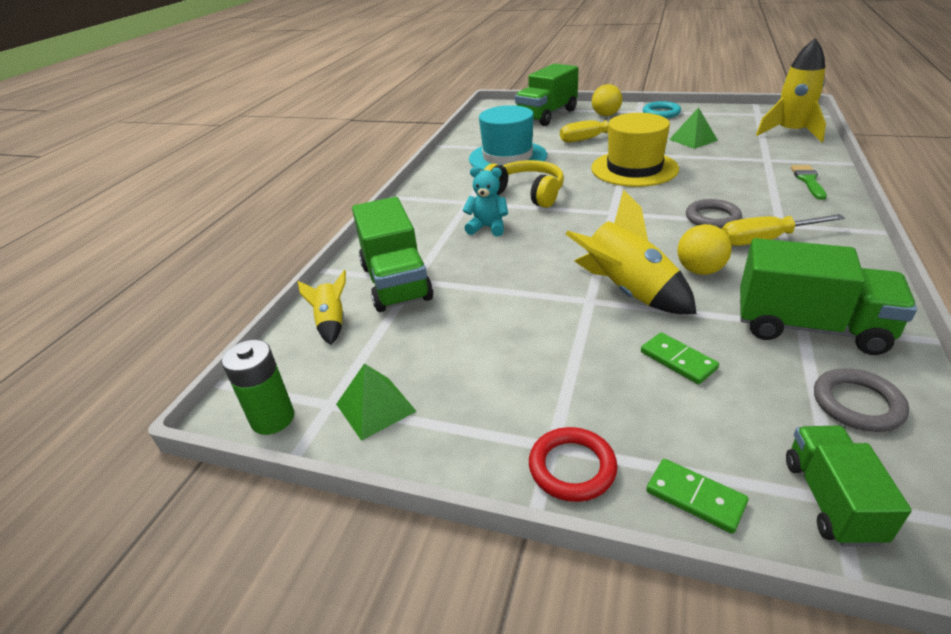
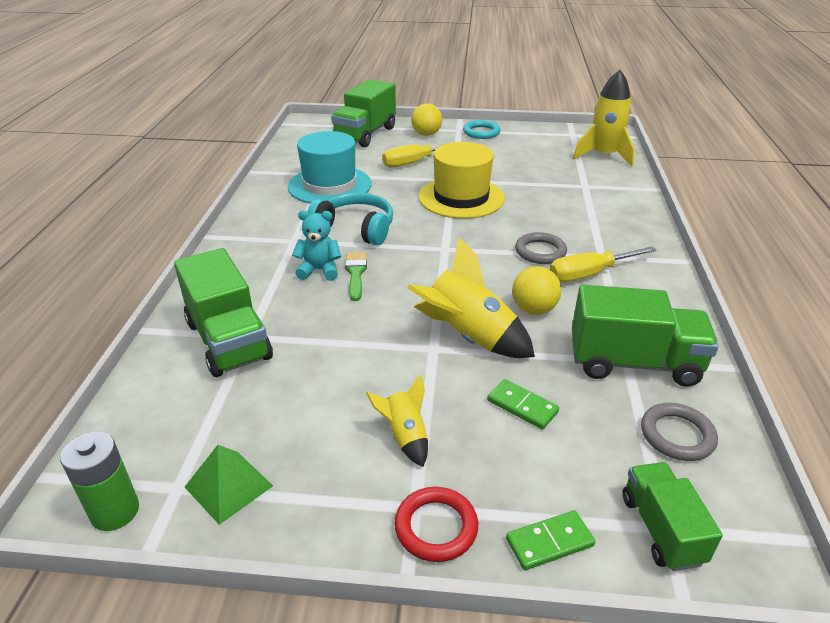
camera: 15 degrees left, 0 degrees up
yellow rocket [297,270,346,345] -> yellow rocket moved to [366,375,428,467]
yellow headphones [484,160,564,208] -> turquoise headphones [307,193,393,245]
green domino [646,459,748,534] -> green domino turned 45 degrees counterclockwise [506,510,596,570]
green pyramid [669,107,718,149] -> none
green brush [791,165,827,200] -> green brush moved to [345,252,367,301]

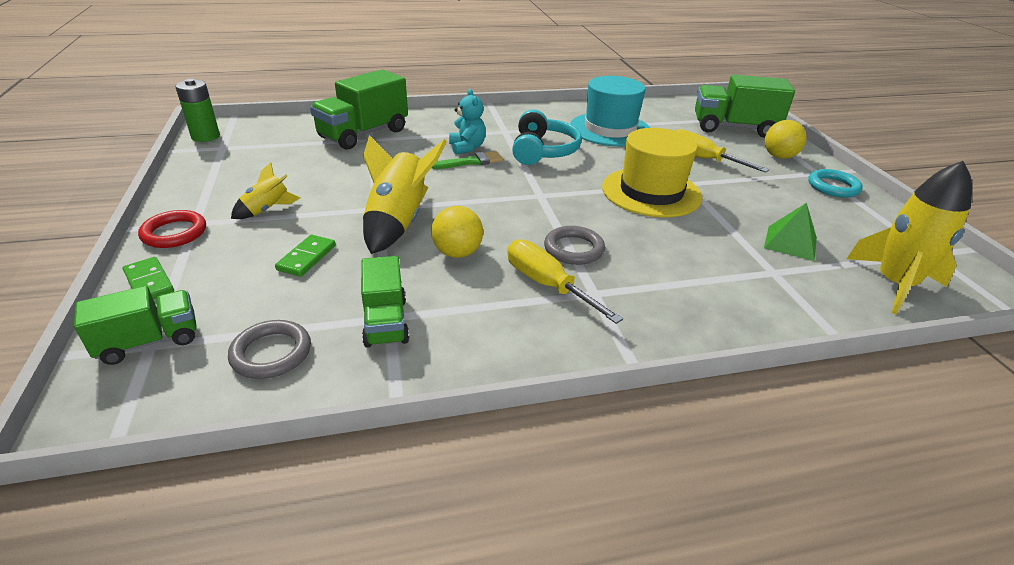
camera: 70 degrees right, 0 degrees up
green pyramid [185,445,273,525] -> green pyramid moved to [764,203,817,261]
green truck [572,285,719,387] -> green truck [361,256,410,348], size x0.61

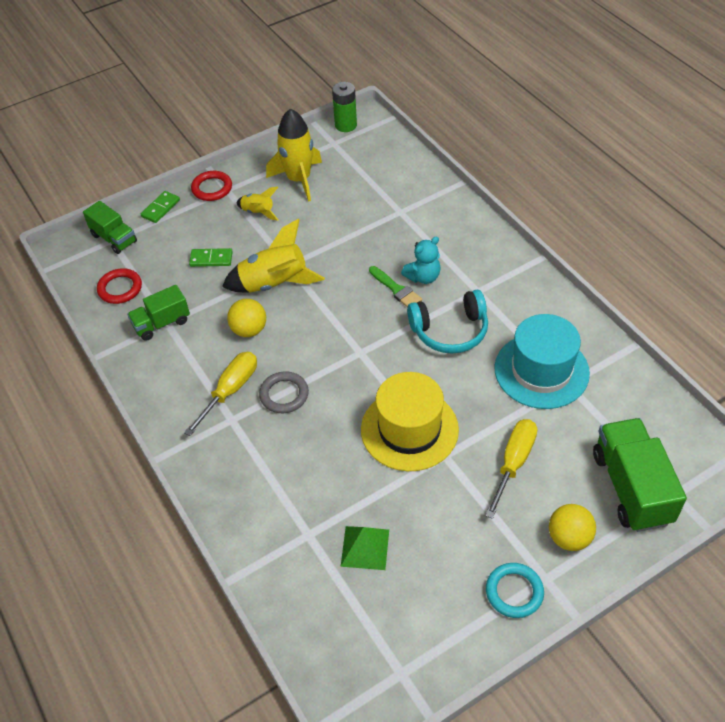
camera: 75 degrees right, 15 degrees up
grey ring [228,320,311,379] -> red ring [97,268,142,304]
green truck [310,69,408,150] -> none
yellow rocket [847,161,972,315] -> yellow rocket moved to [266,109,322,202]

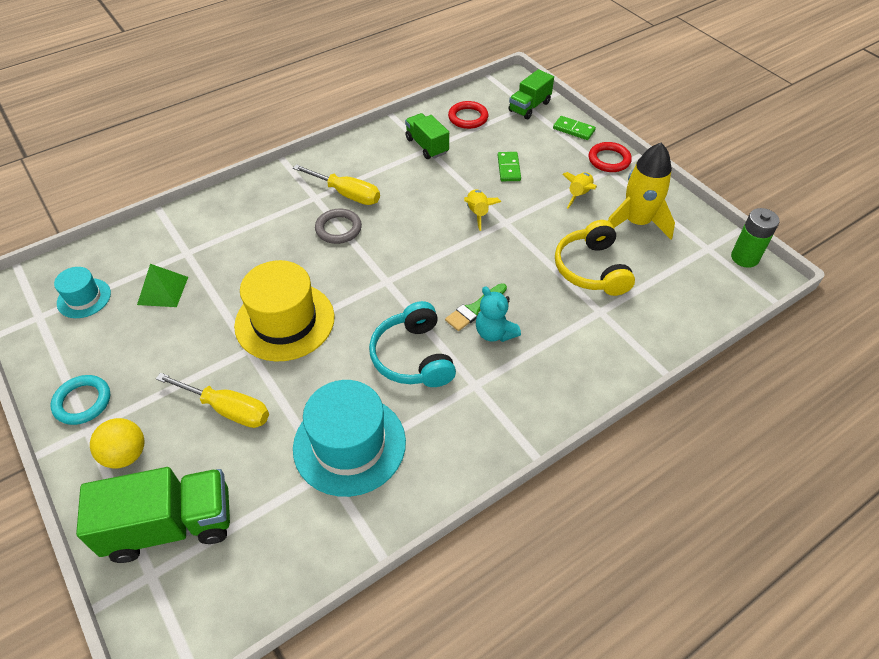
camera: 85 degrees right, 0 degrees up
yellow rocket [222,219,325,292] -> yellow rocket [464,189,501,231], size x0.54
yellow ball [227,299,266,337] -> none
none -> turquoise hat [54,267,111,318]
none -> yellow headphones [555,220,635,296]

